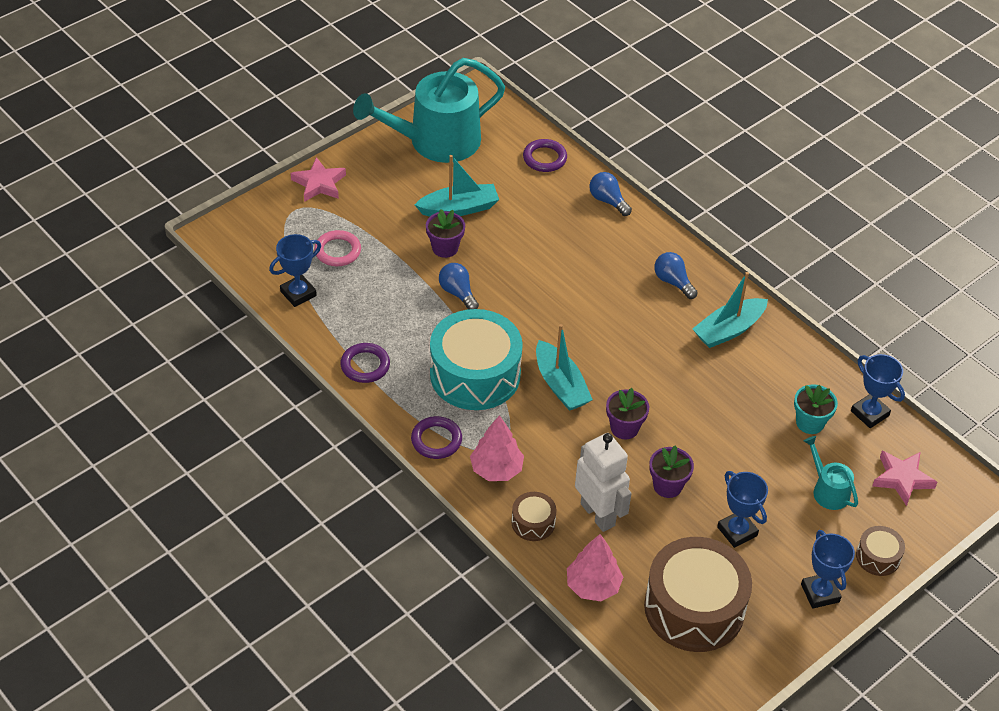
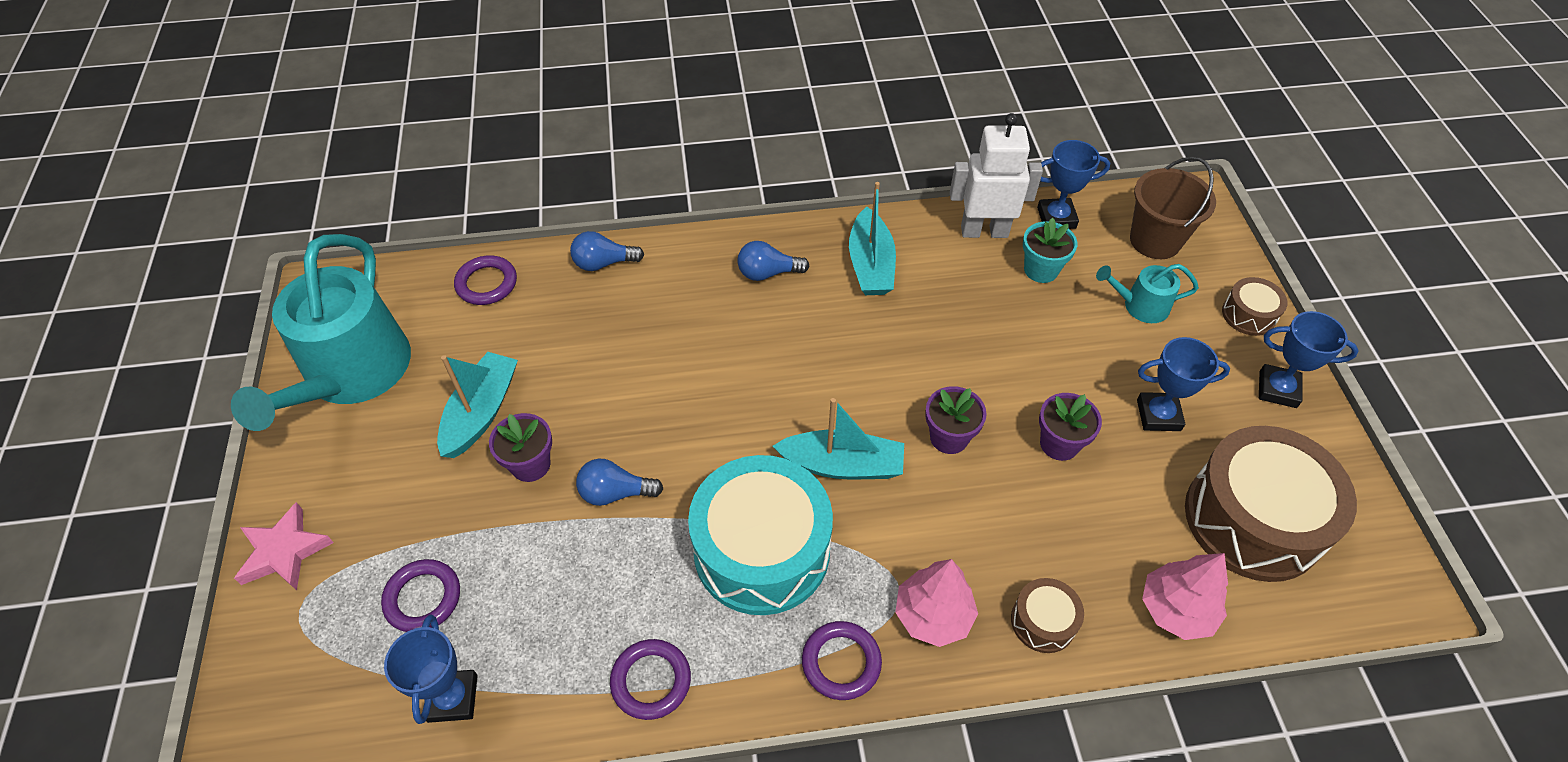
camera: 55 degrees left, 5 degrees up
pink ring [314,230,361,266] -> purple ring [381,559,460,632]
white robot [575,433,632,532] -> white robot moved to [950,113,1043,238]
pink star [872,451,937,506] -> brown bucket [1130,157,1216,259]

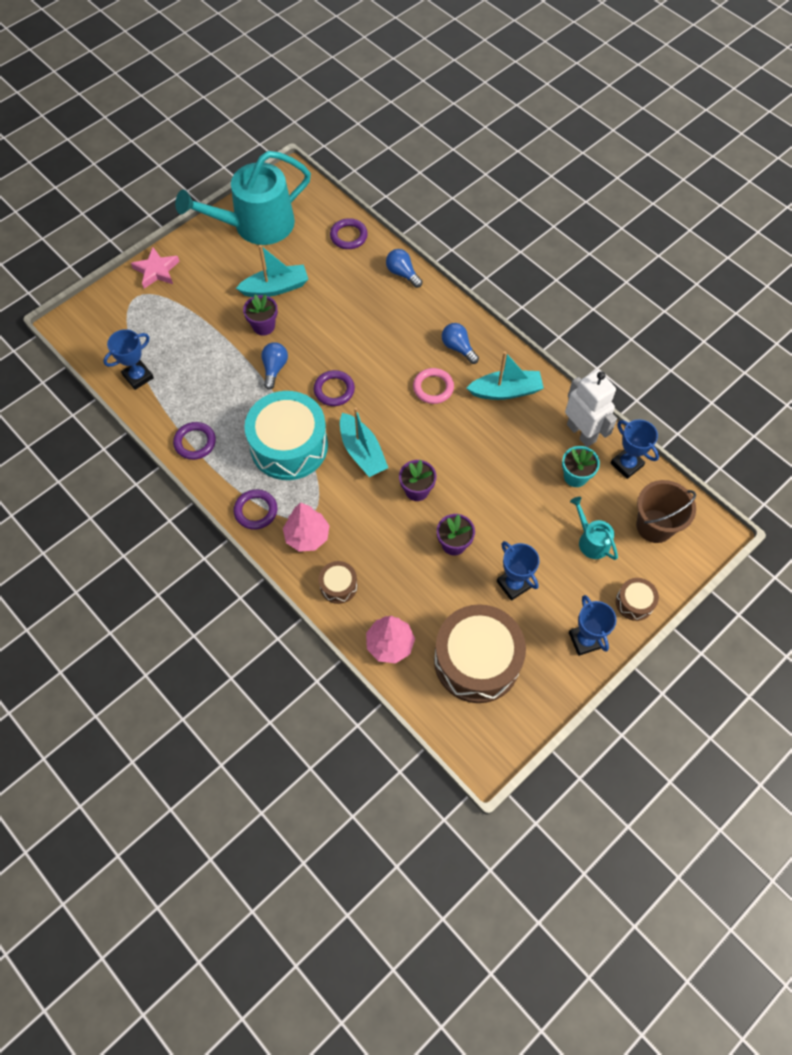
camera: 55 degrees right, 10 degrees up
purple ring [381,559,460,632] -> purple ring moved to [314,370,355,406]
blue light bulb [576,459,663,506] -> blue light bulb turned 45 degrees clockwise [261,342,288,390]
turquoise boat [849,182,896,295] -> turquoise boat turned 150 degrees counterclockwise [467,351,544,400]
none -> pink ring [413,368,454,404]

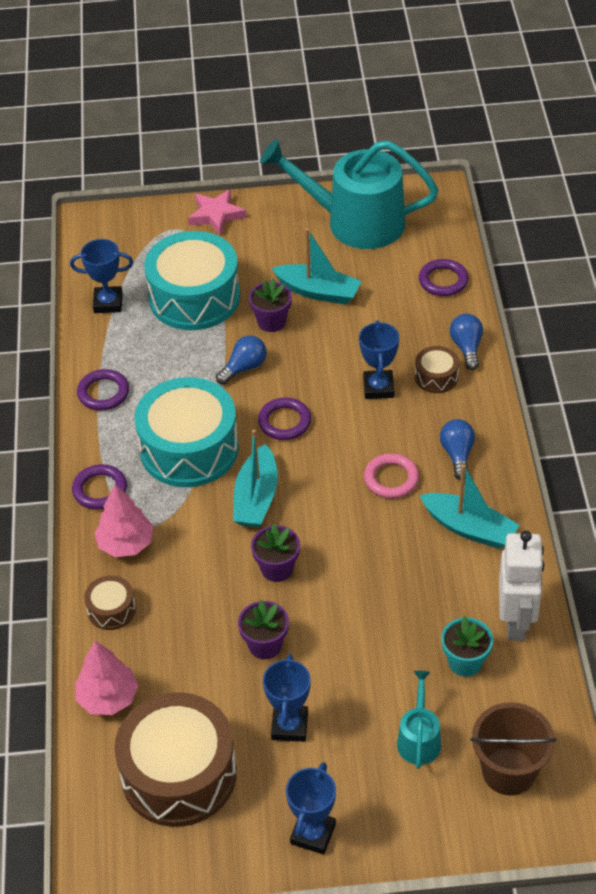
camera: 40 degrees right, 15 degrees down
blue trophy [611,419,659,479] -> blue trophy moved to [359,320,399,399]
brown drum [616,578,659,621] -> brown drum moved to [415,346,459,393]
none -> turquoise drum [144,231,240,330]

